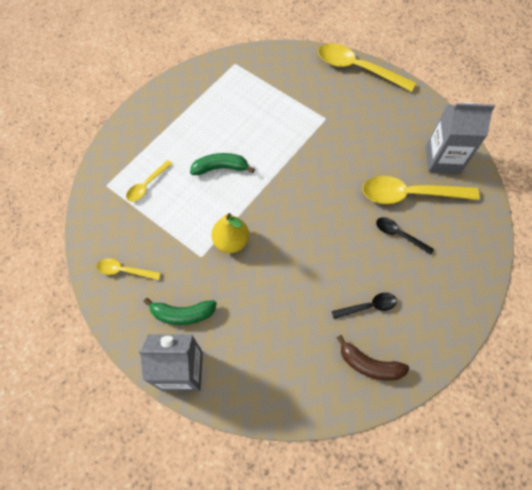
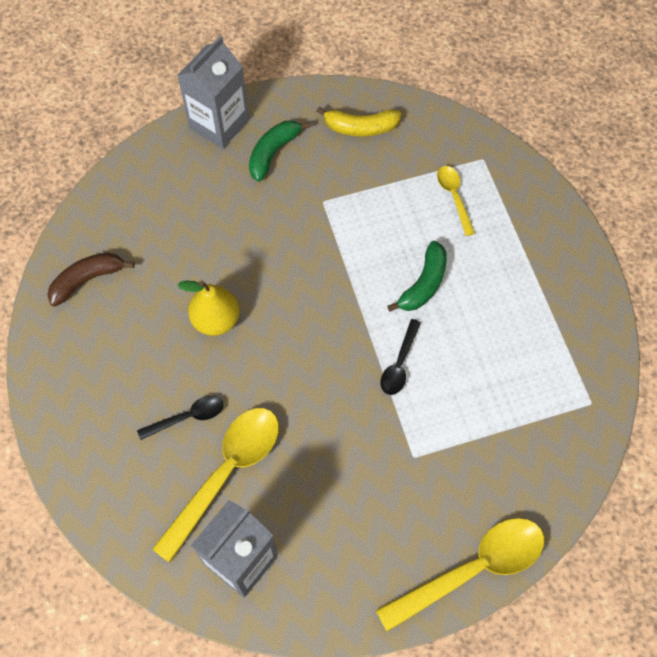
camera: 125 degrees right, 0 degrees up
yellow spoon [97,258,161,280] -> yellow banana [317,106,401,136]
yellow pear [211,213,249,253] -> yellow pear moved to [177,280,239,336]
black spoon [332,293,397,319] -> black spoon moved to [381,319,421,395]

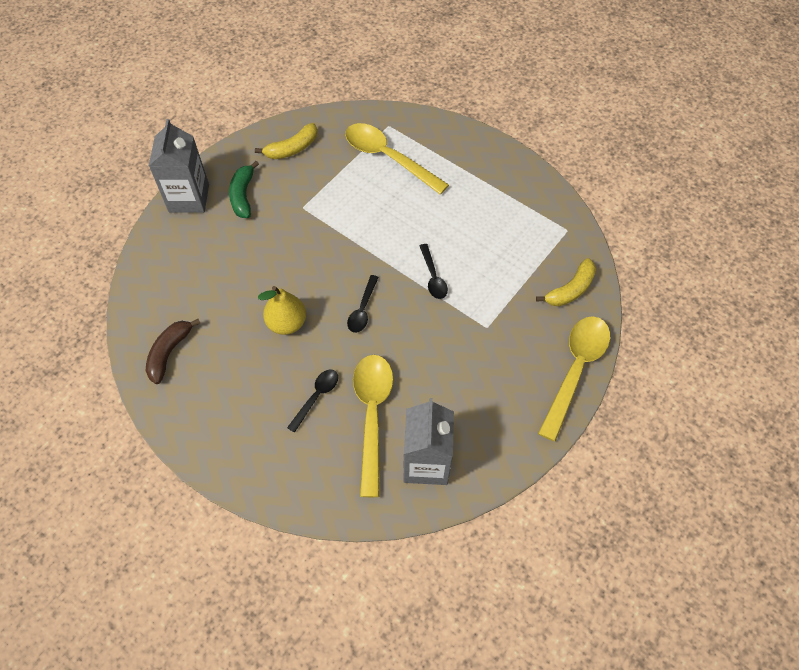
camera: 35 degrees left, 5 degrees down
green banana [387,241,447,312] -> none
yellow spoon [437,166,475,236] -> yellow spoon [345,123,449,195], size x1.94
none -> black spoon [347,275,379,333]
none -> yellow banana [536,258,596,306]

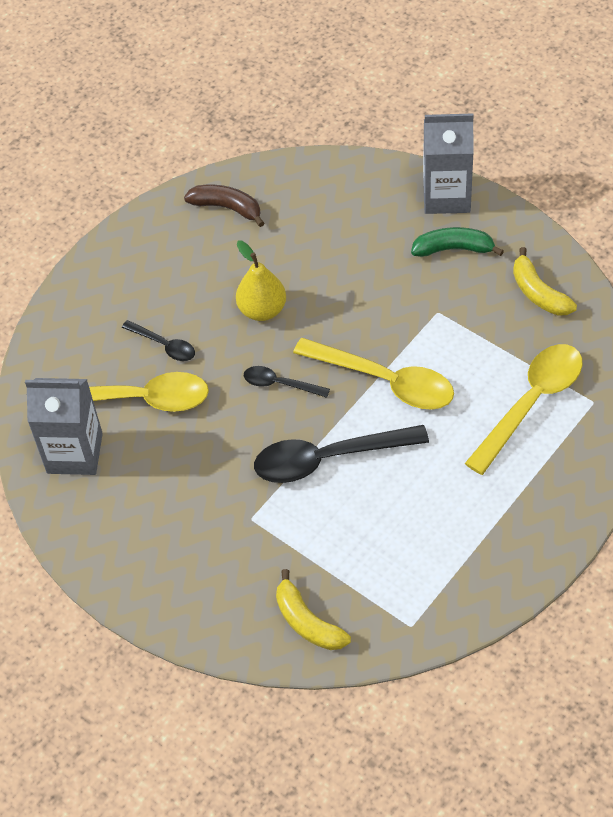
camera: 95 degrees right, 5 degrees down
black spoon [420,244,448,299] -> black spoon [254,425,429,483], size x1.94
yellow spoon [538,316,610,442] -> yellow spoon moved to [293,338,454,410]

